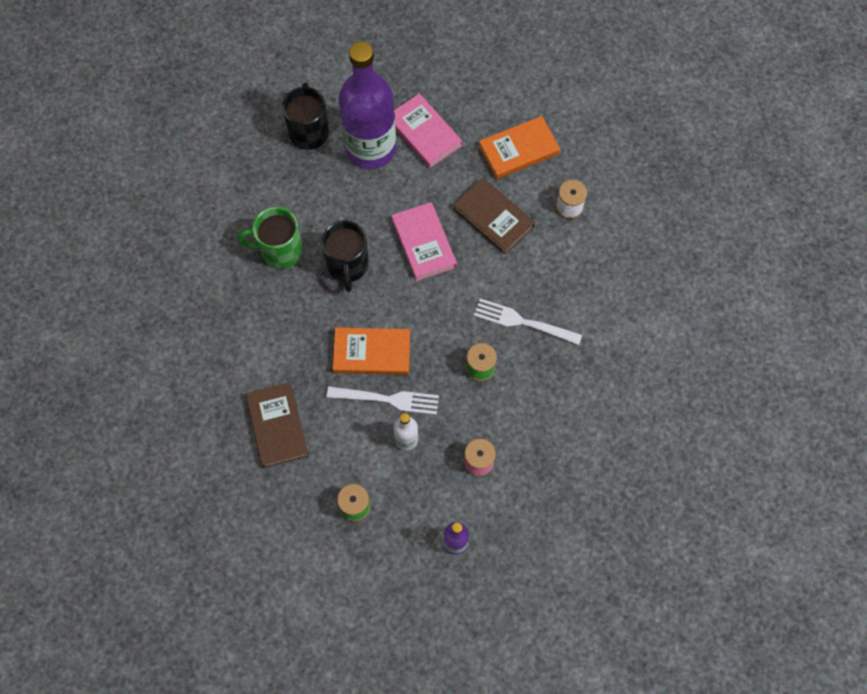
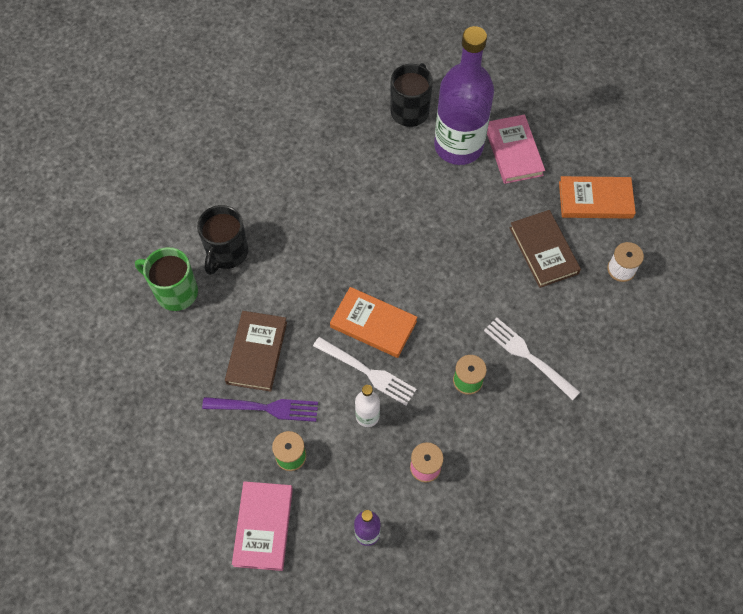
camera: 25 degrees right, 5 degrees down
green mug [238,207,303,269] -> green mug moved to [135,247,198,311]
black mug [321,221,369,292] -> black mug moved to [197,205,248,275]
pink book [391,202,457,281] -> pink book moved to [232,481,293,571]
none -> purple fork [202,397,318,422]

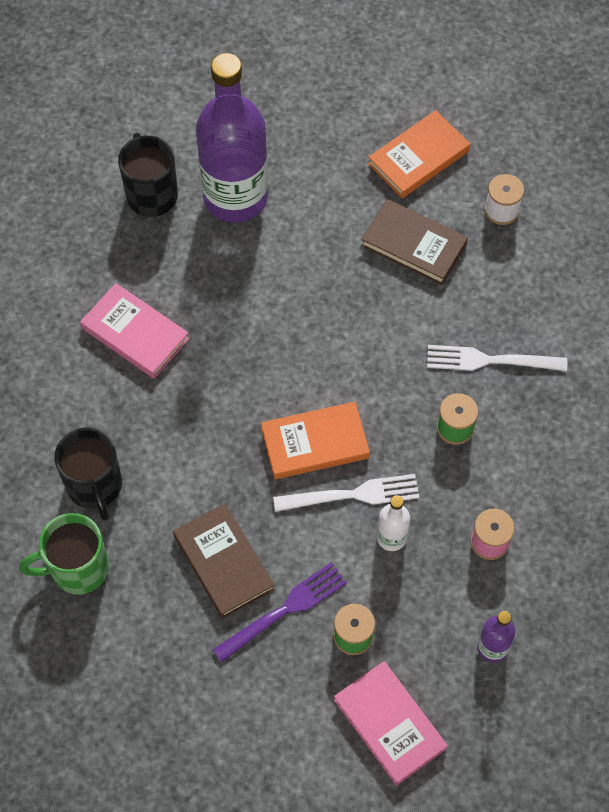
camera: 40 degrees left, 0 degrees up
pink book [487,114,545,184] -> pink book moved to [80,283,189,379]

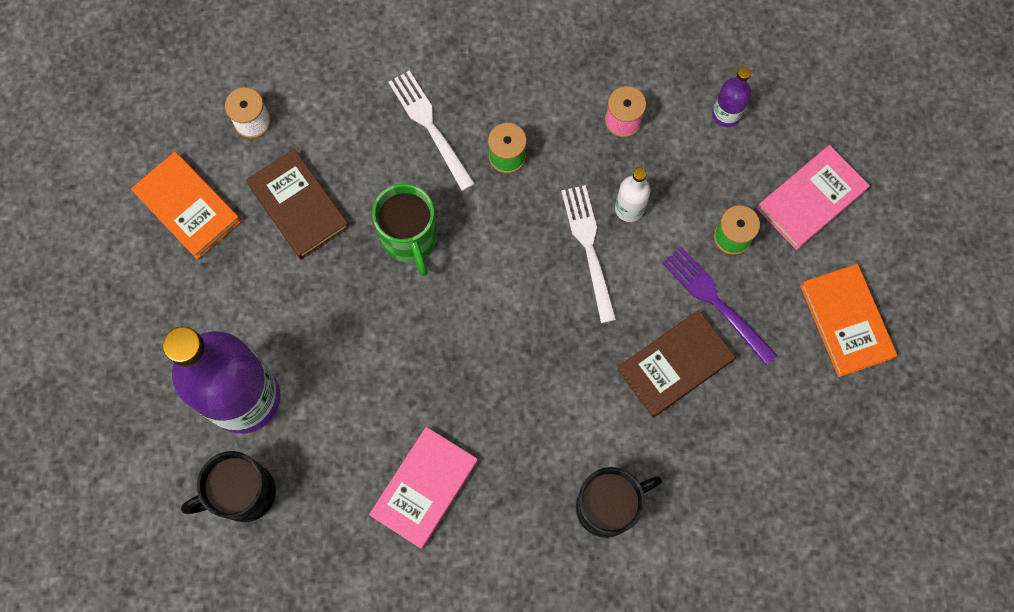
camera: 95 degrees left, 10 degrees up
green mug [19,513,109,595] -> green mug moved to [372,184,437,276]
orange book [261,402,370,479] -> orange book moved to [800,264,897,377]
brown book [361,199,468,285] -> brown book turned 60 degrees counterclockwise [246,149,349,260]
white fork [427,345,567,371] -> white fork turned 150 degrees clockwise [388,70,475,191]

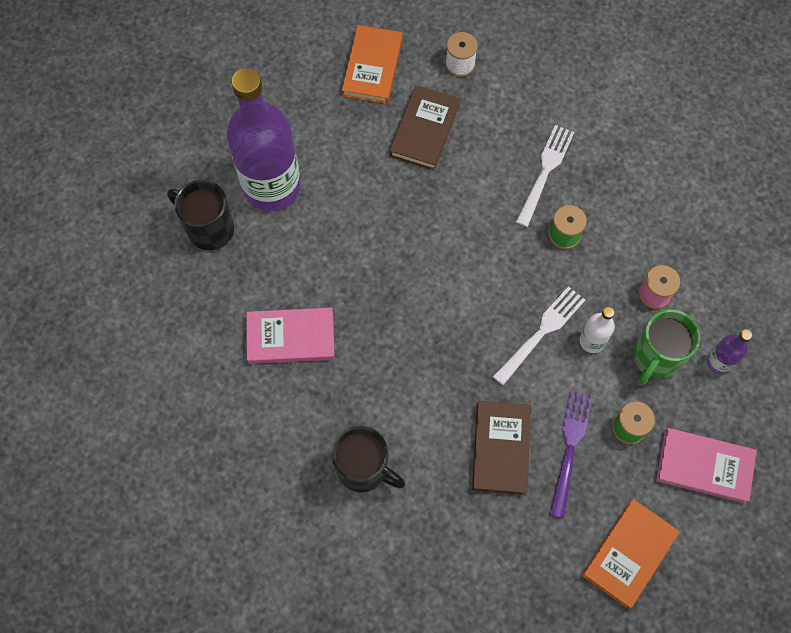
camera: 55 degrees right, 5 degrees down
green mug [372,184,437,276] -> green mug moved to [633,310,700,386]
brown book [617,310,735,417] -> brown book turned 75 degrees clockwise [472,401,531,495]

